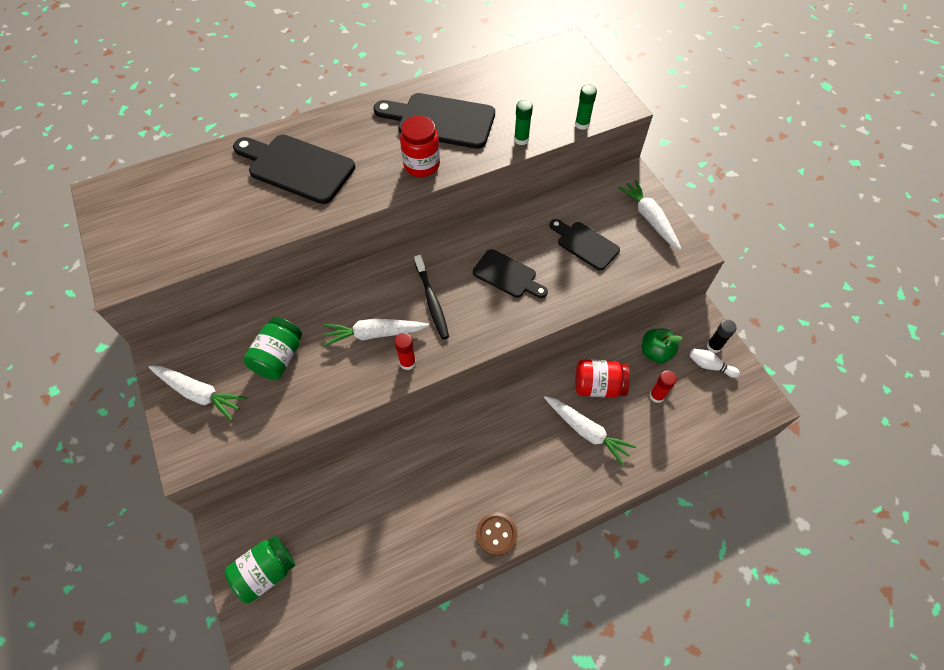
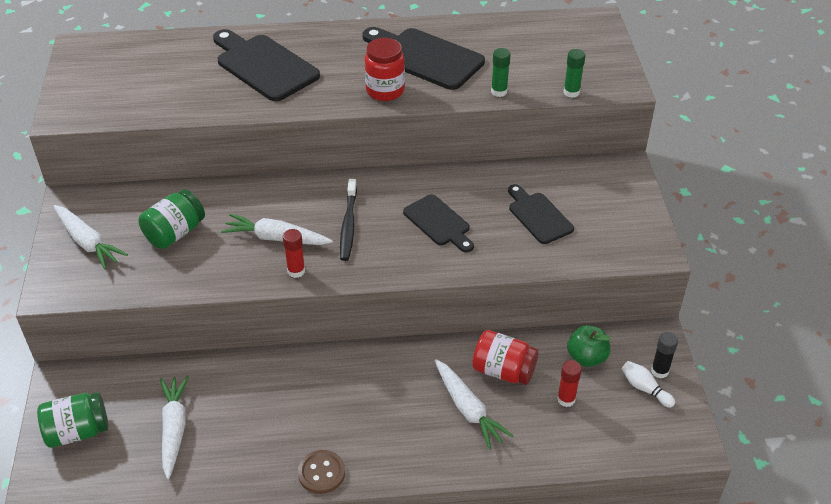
camera: 20 degrees right, 15 degrees down
white carrot [618,180,681,250] -> white carrot moved to [160,375,189,479]

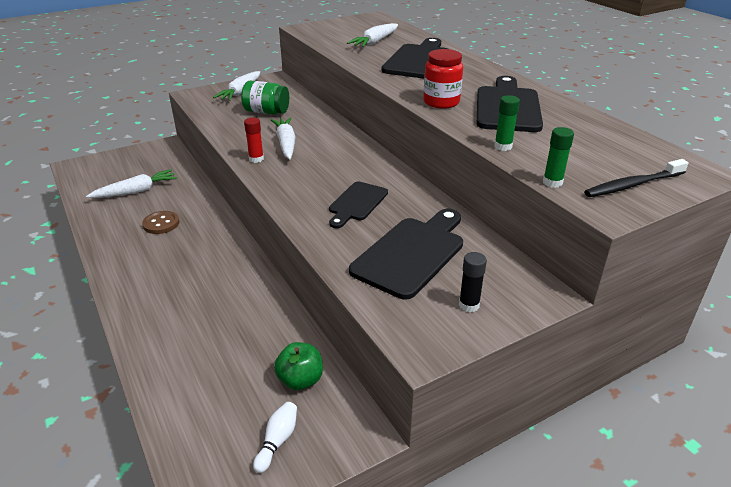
camera: 65 degrees right, 10 degrees down
green jar [37,392,108,448] -> none
brown button [298,450,345,494] -> brown button moved to [142,211,179,234]
black toothbrush [340,179,357,261] -> black toothbrush moved to [584,159,689,197]
white carrot [435,359,513,450] -> white carrot moved to [347,23,398,47]
red jar [472,330,539,385] -> none
black cutting board [508,184,574,244] -> black cutting board [349,209,463,299], size x1.62
red glue stick [557,360,582,407] -> none
black glue stick [651,332,678,378] -> black glue stick moved to [459,252,487,312]

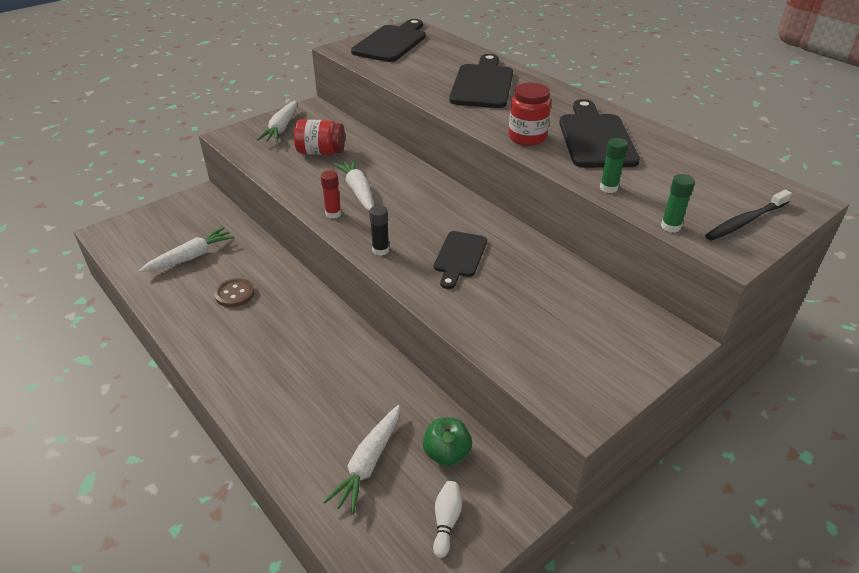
camera: 10 degrees left, 5 degrees up
green jar [241,80,289,115] -> red jar [294,119,345,155]
white carrot [347,23,398,47] -> white carrot moved to [324,405,400,515]
black cutting board [349,209,463,299] -> black cutting board moved to [351,19,426,62]
black glue stick [459,252,487,312] -> black glue stick moved to [369,205,389,256]

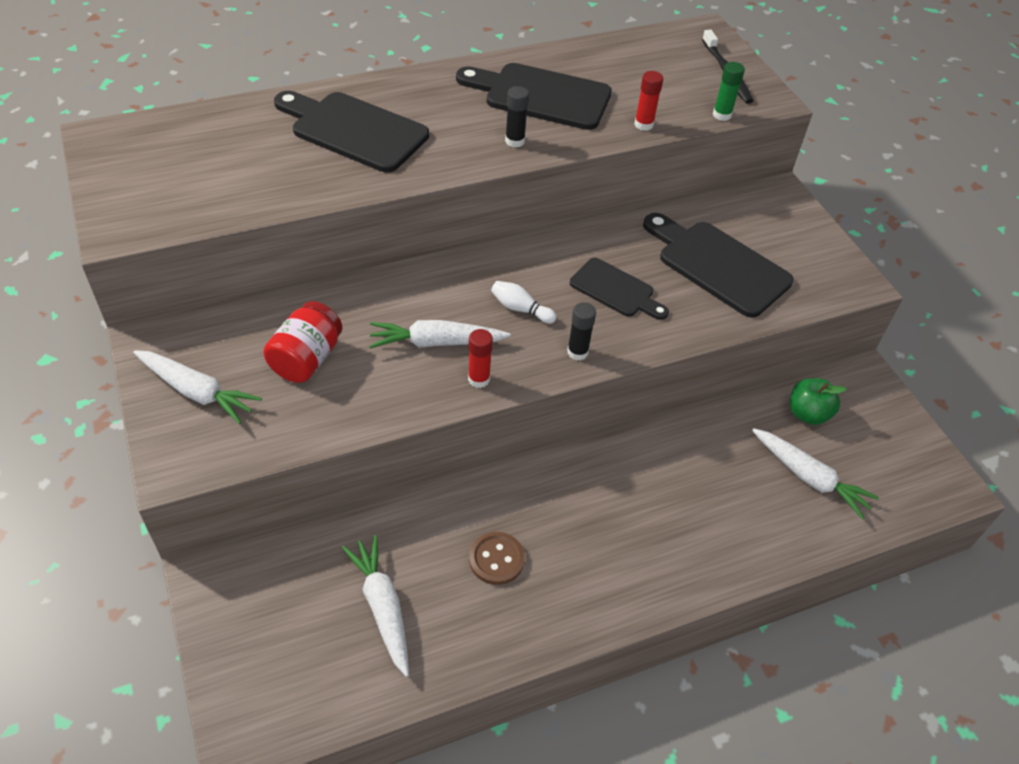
camera: 75 degrees left, 10 degrees up
black cutting board [351,19,426,62] -> black cutting board moved to [643,213,794,318]
white bowling pin [433,481,462,558] -> white bowling pin moved to [491,281,557,324]
red jar [509,83,551,146] -> black glue stick [505,86,529,147]
green glue stick [600,138,628,193] -> red glue stick [634,71,663,131]

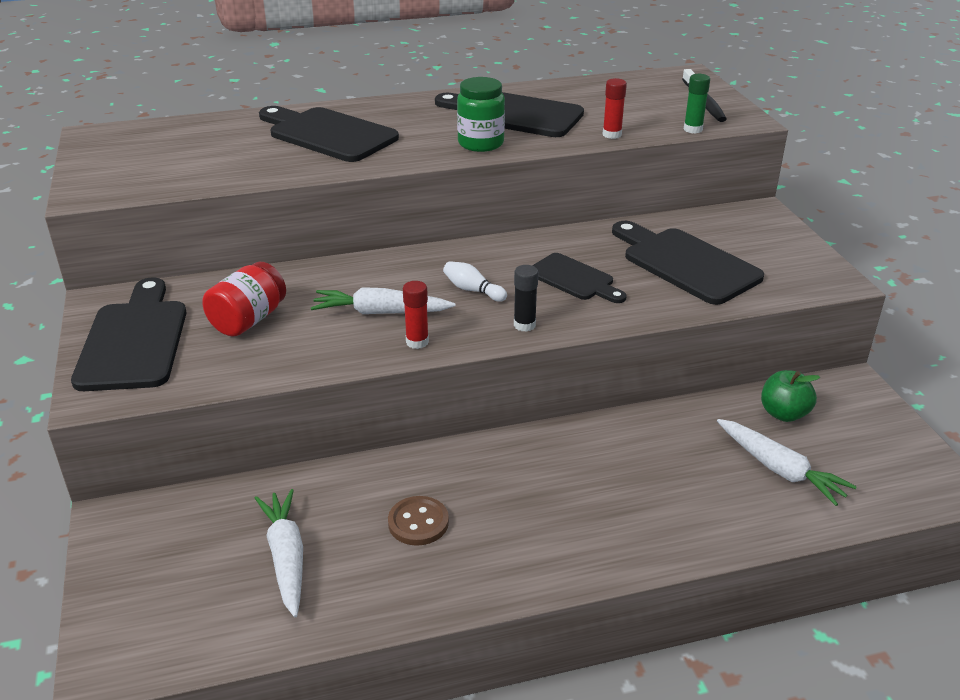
camera: 10 degrees right, 15 degrees down
white carrot [133,350,262,424] -> black cutting board [71,277,186,391]
black glue stick [505,86,529,147] -> green jar [457,77,505,152]

